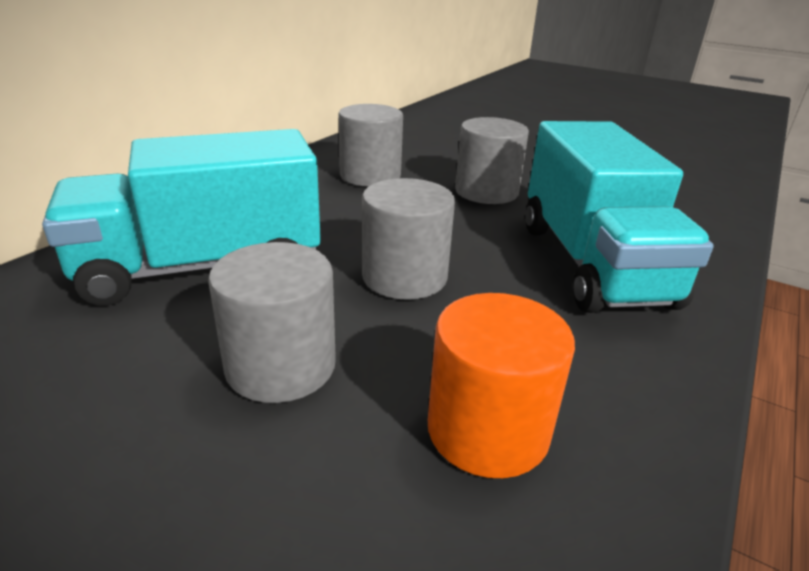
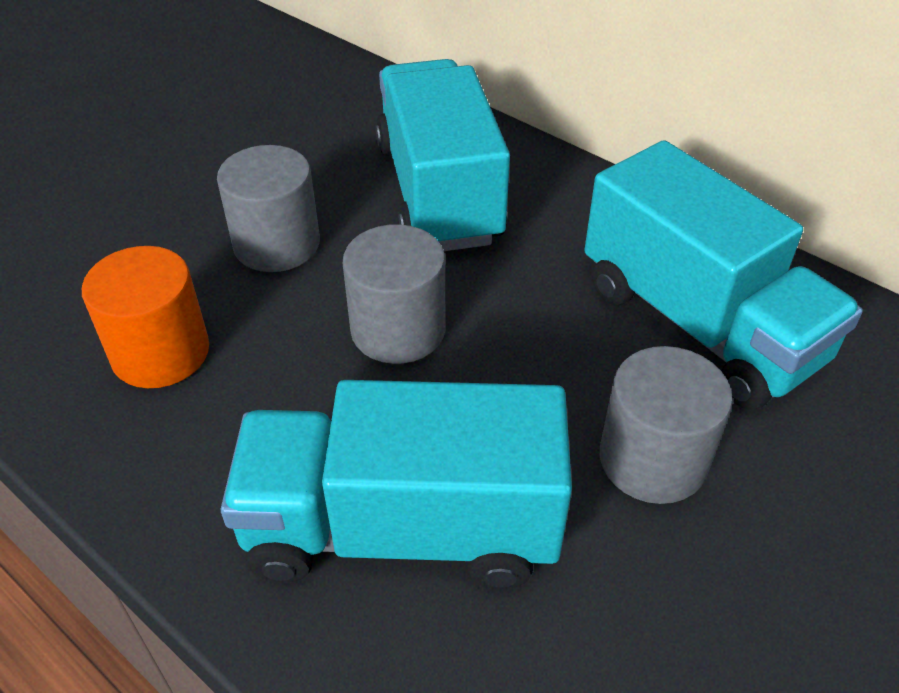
camera: 100 degrees right, 15 degrees up
grey cylinder [338,104,403,187] -> turquoise truck [585,140,863,410]

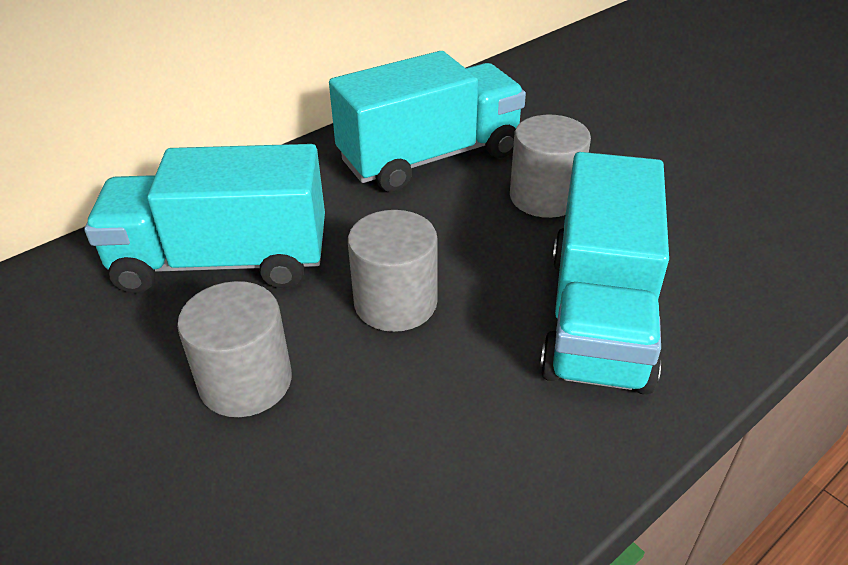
camera: 80 degrees left, 5 degrees down
orange cylinder [82,246,209,388] -> none

